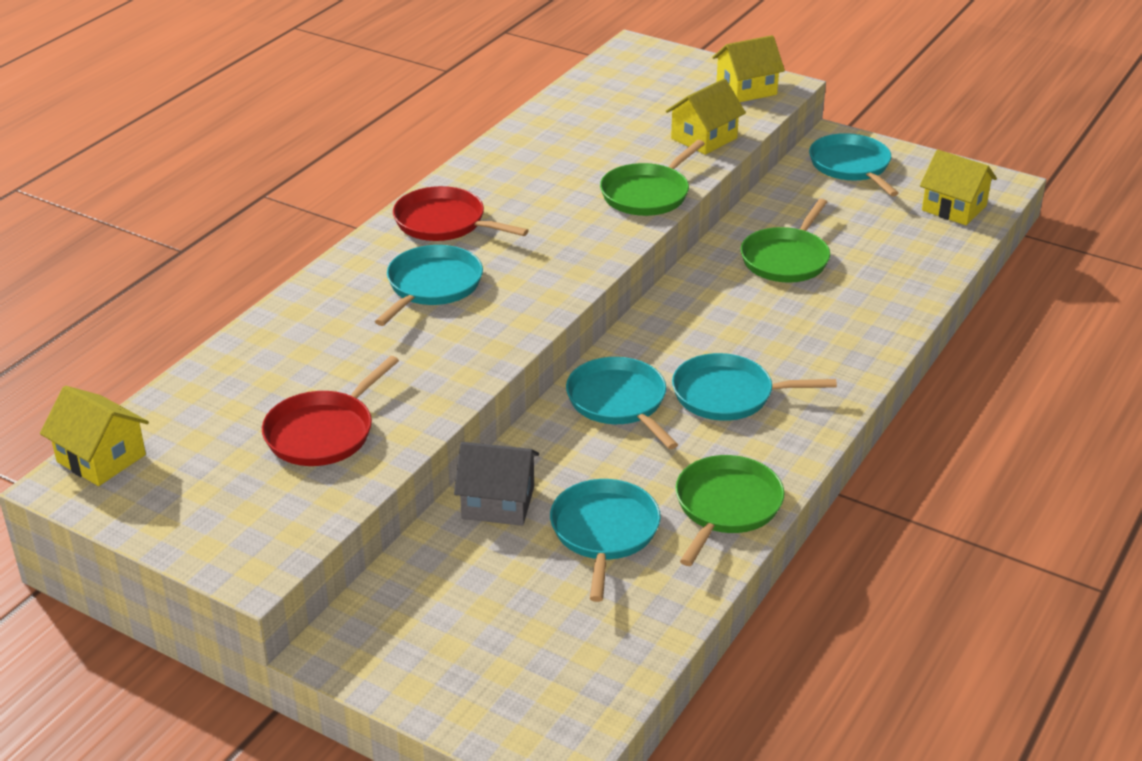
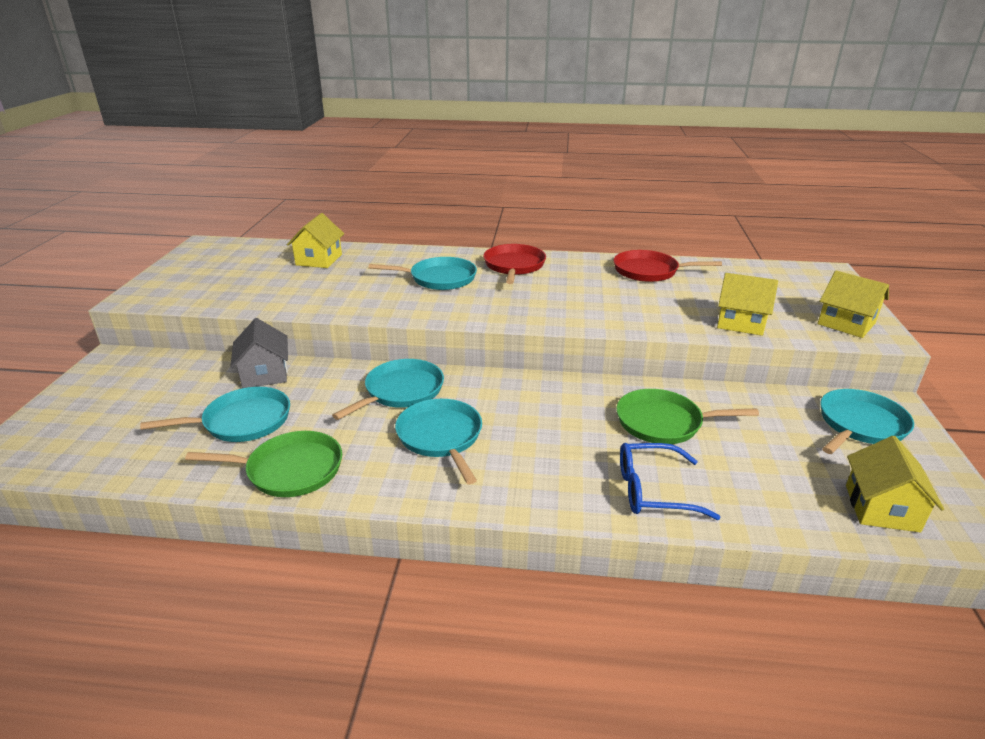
camera: 65 degrees right, 5 degrees down
yellow house [40,386,149,486] -> yellow house moved to [287,213,344,268]
red pan [262,356,399,466] -> red pan moved to [613,250,722,282]
green pan [600,140,705,216] -> none
none -> blue glasses [620,443,721,520]

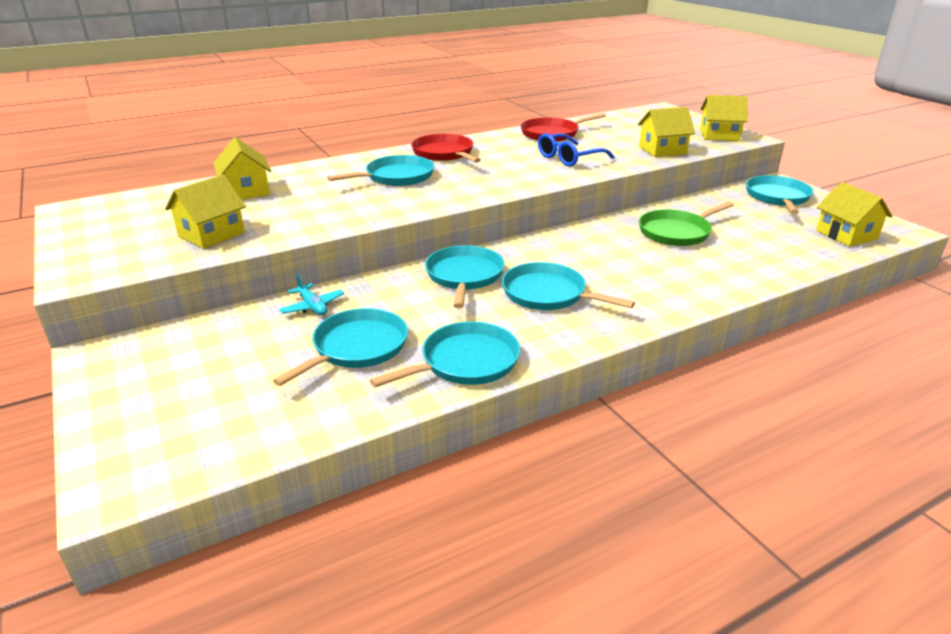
camera: 35 degrees left, 0 degrees up
green pan [185,431,342,497] -> turquoise pan [370,321,520,387]
grey house [230,318,288,388] -> turquoise plane [279,274,344,315]
blue glasses [620,443,721,520] -> blue glasses moved to [538,133,615,166]
none -> yellow house [165,175,246,249]

